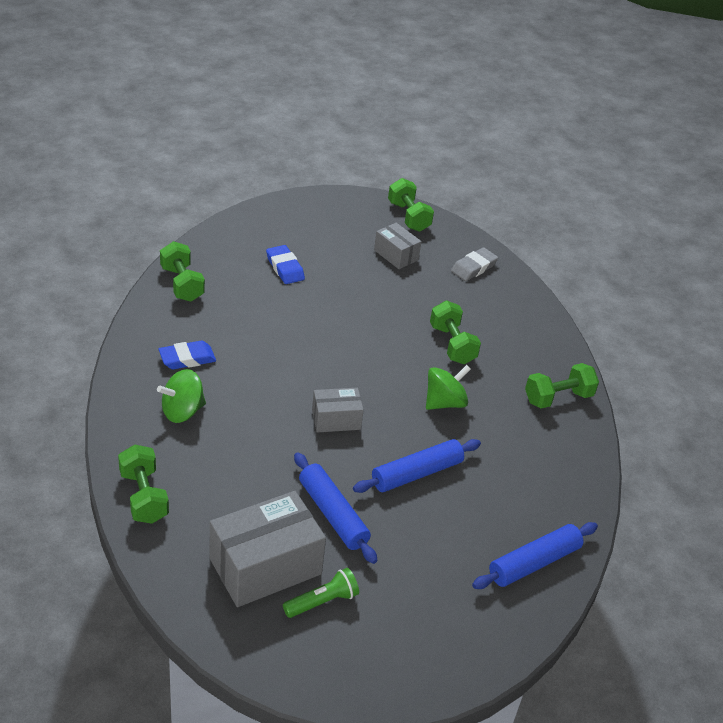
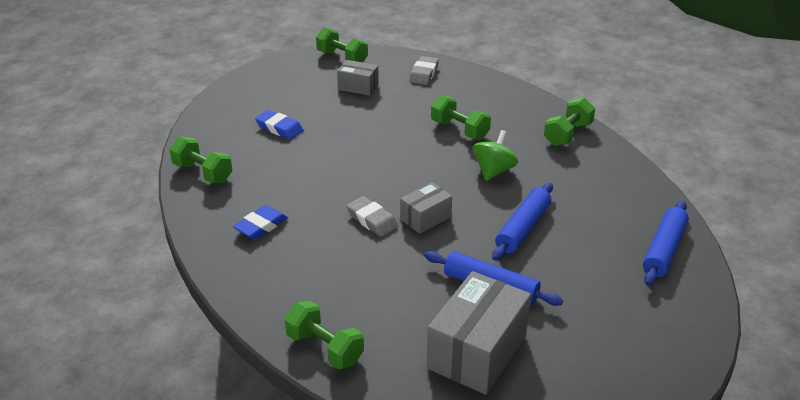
camera: 25 degrees left, 5 degrees down
green spinning top [157,369,206,423] -> none
green flashlight [283,568,359,618] -> none
none -> grey eraser [346,196,398,237]

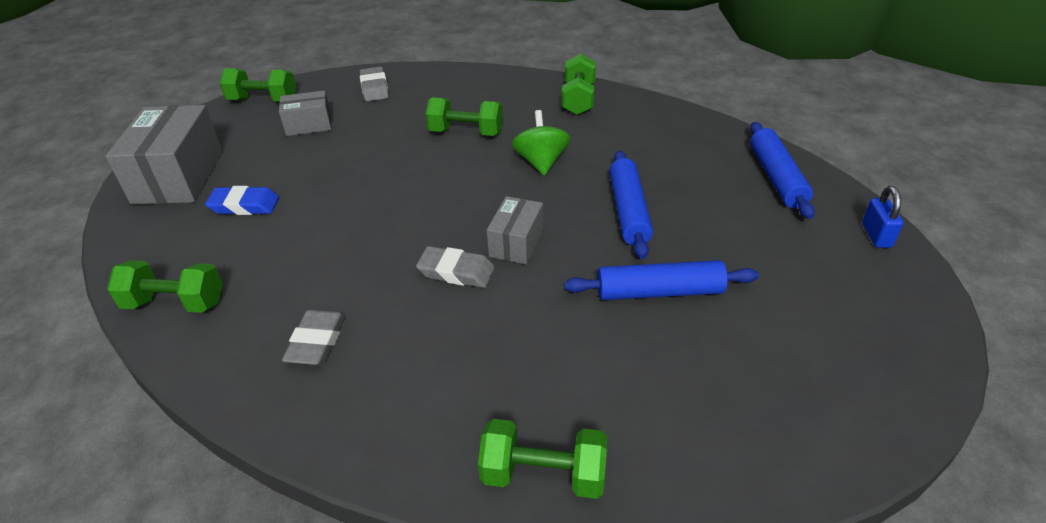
camera: 30 degrees left, 5 degrees up
blue eraser [233,205,288,240] -> grey eraser [282,310,346,365]
grey box [427,271,531,395] -> grey box moved to [106,105,223,204]
none -> blue padlock [862,186,903,248]

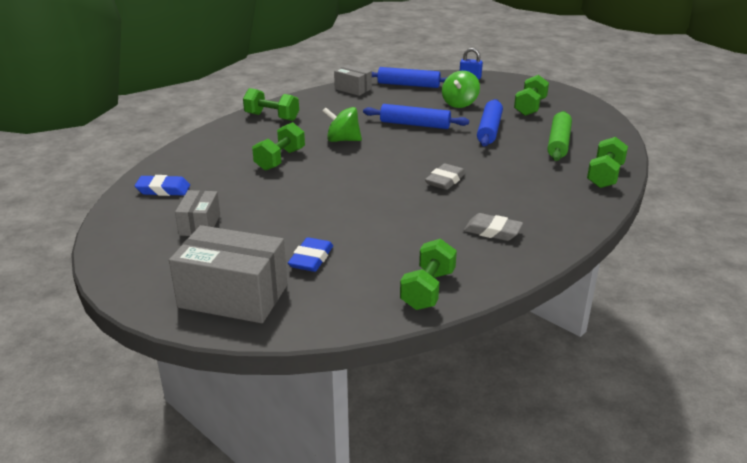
camera: 75 degrees left, 10 degrees down
green dumbbell [220,68,296,101] -> green dumbbell moved to [514,75,549,116]
grey eraser [360,67,389,102] -> blue eraser [135,175,190,196]
grey box [487,196,543,264] -> grey box moved to [334,65,372,96]
none -> green spinning top [442,71,480,108]
none -> green rolling pin [548,111,572,161]

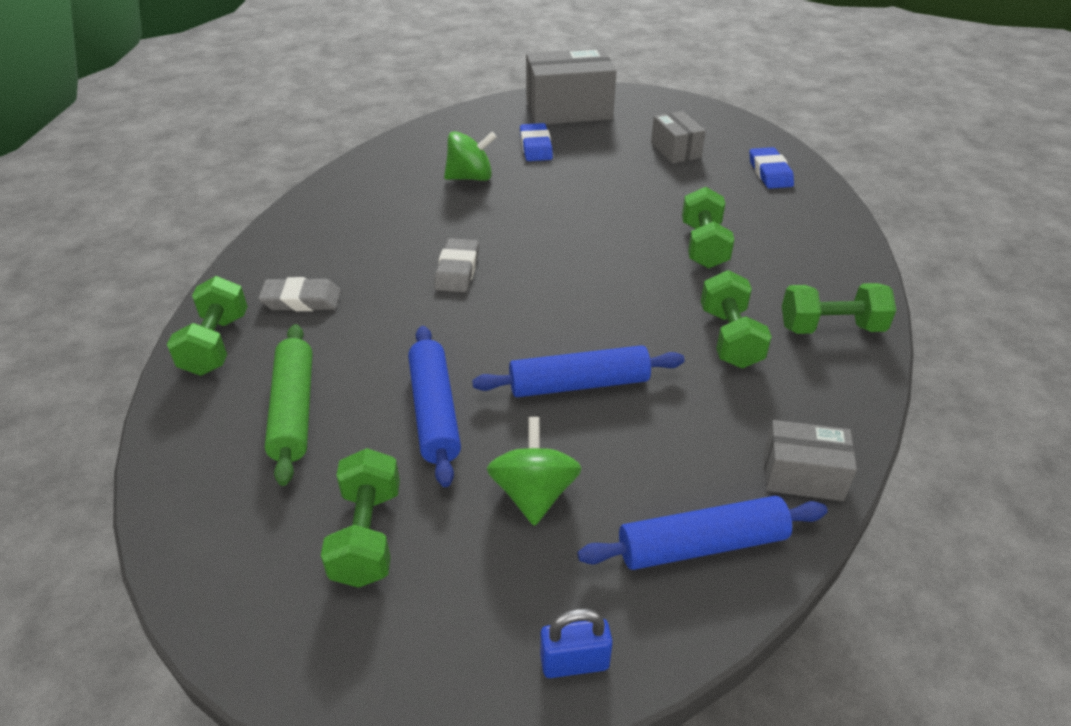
camera: 155 degrees right, 10 degrees up
blue eraser [135,175,190,196] -> blue eraser turned 75 degrees counterclockwise [749,147,794,189]
green spinning top [323,107,362,142] -> green spinning top moved to [444,131,497,181]
green dumbbell [400,239,457,310] -> green dumbbell moved to [701,270,772,368]
grey eraser [464,213,523,241] -> grey eraser moved to [258,277,341,311]

